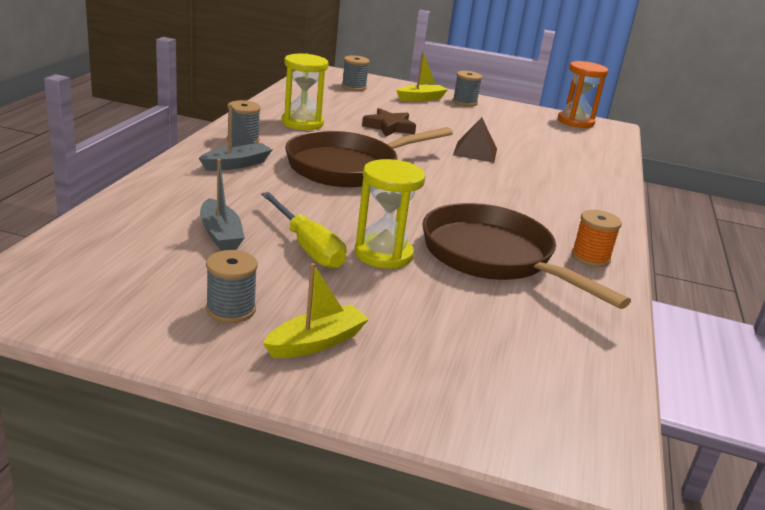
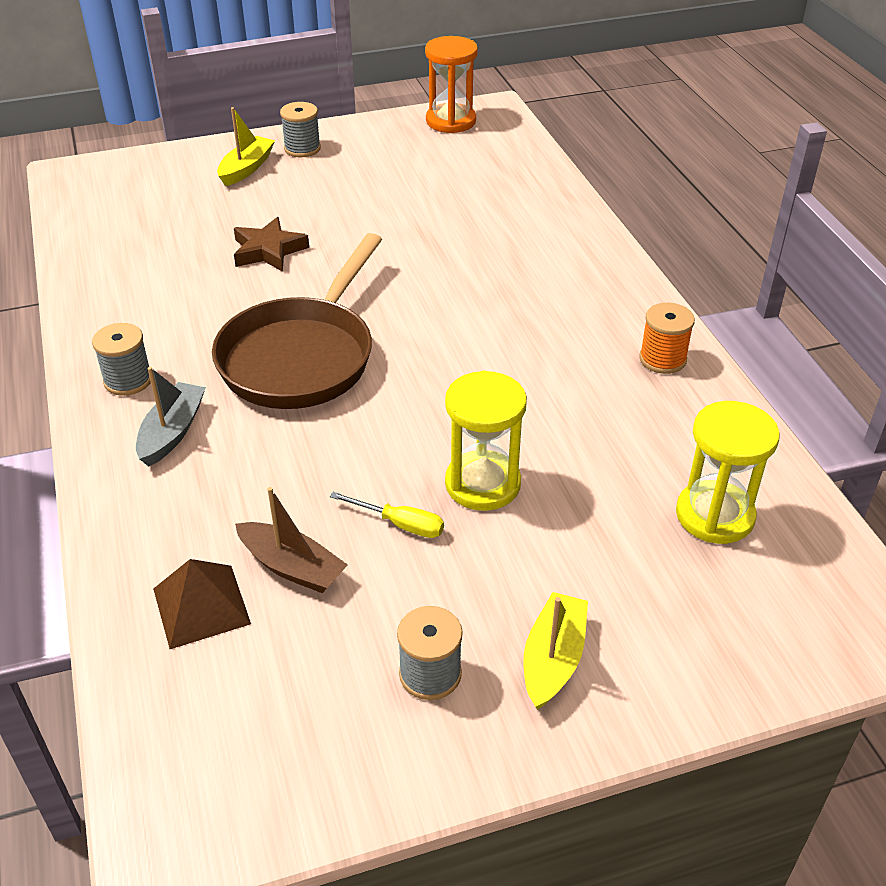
camera: 30 degrees left, 15 degrees up
grey boat [200,159,245,251] -> brown boat [235,487,348,593]
yellow screwdriver [261,192,346,269] -> yellow screwdriver [330,492,444,538], size x0.59
yellow hourglass [281,54,328,130] -> yellow hourglass moved to [676,401,780,544]
grey spool [342,55,370,91] -> none
brown pan [423,203,631,309] -> none
brown pyramid [453,117,497,163] -> brown pyramid moved to [153,559,251,649]

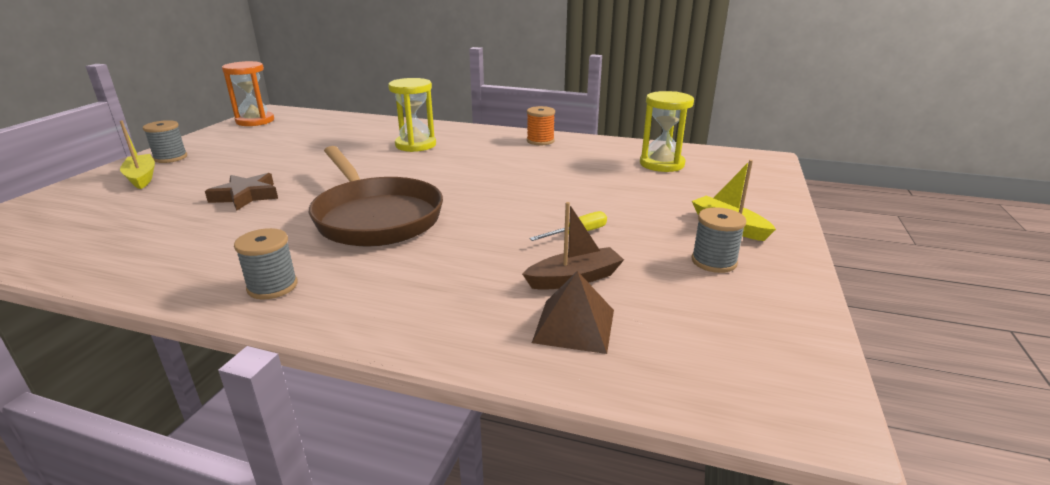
camera: 55 degrees left, 15 degrees down
grey boat [136,367,206,466] -> none
yellow hourglass [445,371,527,511] -> yellow hourglass moved to [388,78,436,152]

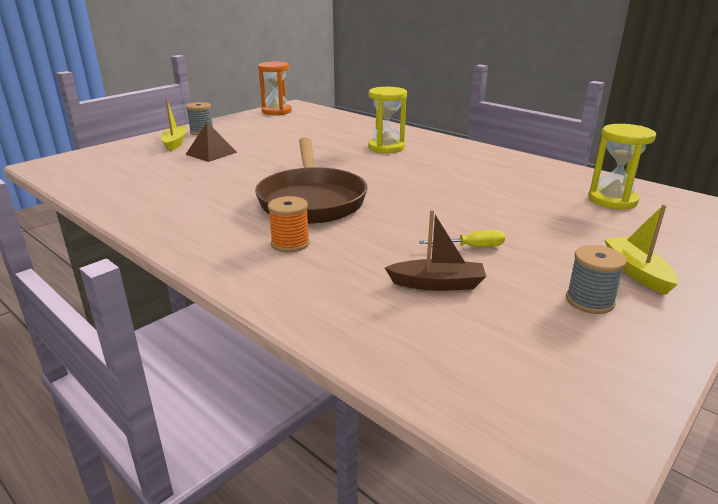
camera: 25 degrees right, 0 degrees up
brown star [205,173,278,211] -> none
grey spool [234,228,297,300] -> none
orange spool [527,106,555,145] -> orange spool moved to [268,196,310,252]
brown pyramid [532,271,614,354] -> brown pyramid moved to [185,122,237,162]

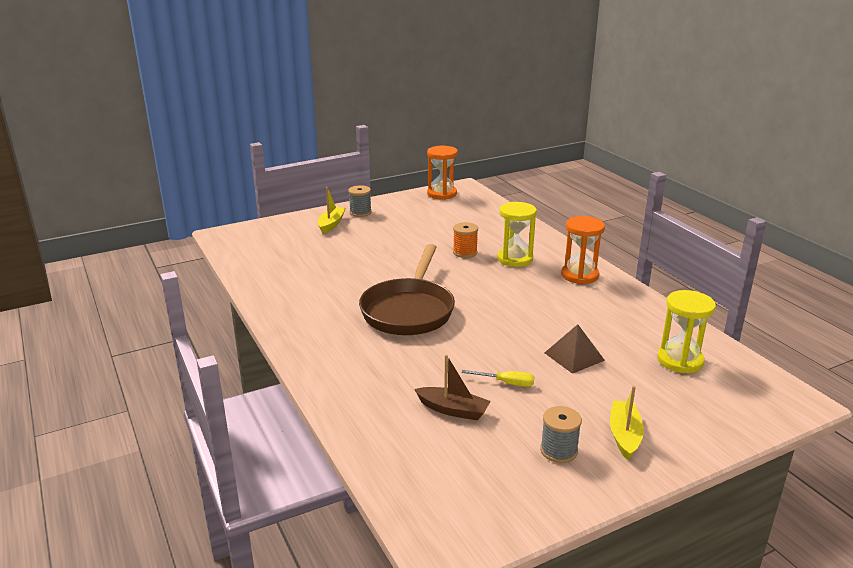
camera: 20 degrees right, 0 degrees up
brown pyramid [185,122,237,162] -> brown pyramid moved to [545,324,605,374]
orange spool [268,196,310,252] -> orange spool moved to [453,222,478,258]
none -> orange hourglass [561,216,605,284]

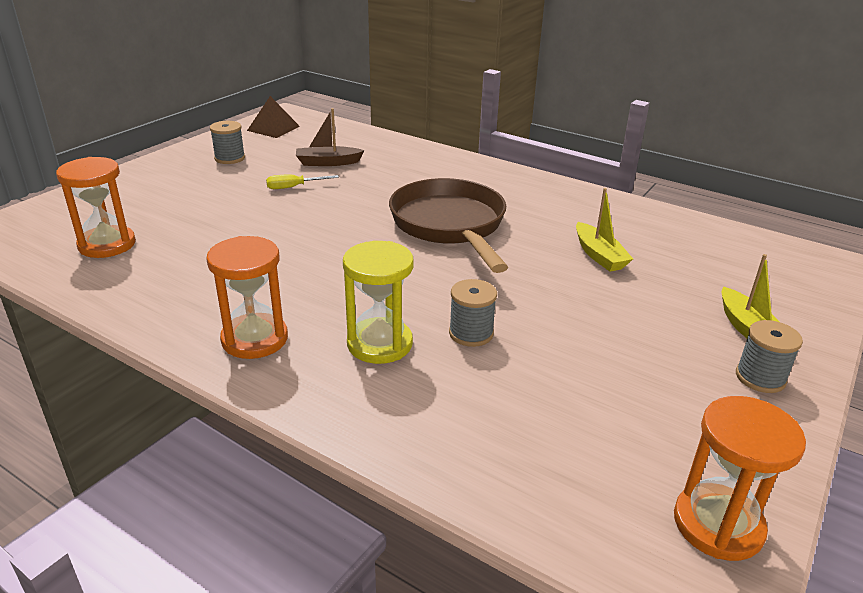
camera: 150 degrees right, 5 degrees up
orange spool [453,222,478,258] -> grey spool [449,279,497,347]
brown pyramid [545,324,605,374] -> brown pyramid moved to [247,96,300,138]
yellow boat [610,386,644,460] -> yellow boat moved to [576,188,633,272]
yellow hourglass [657,290,716,373] -> orange hourglass [56,157,136,258]

